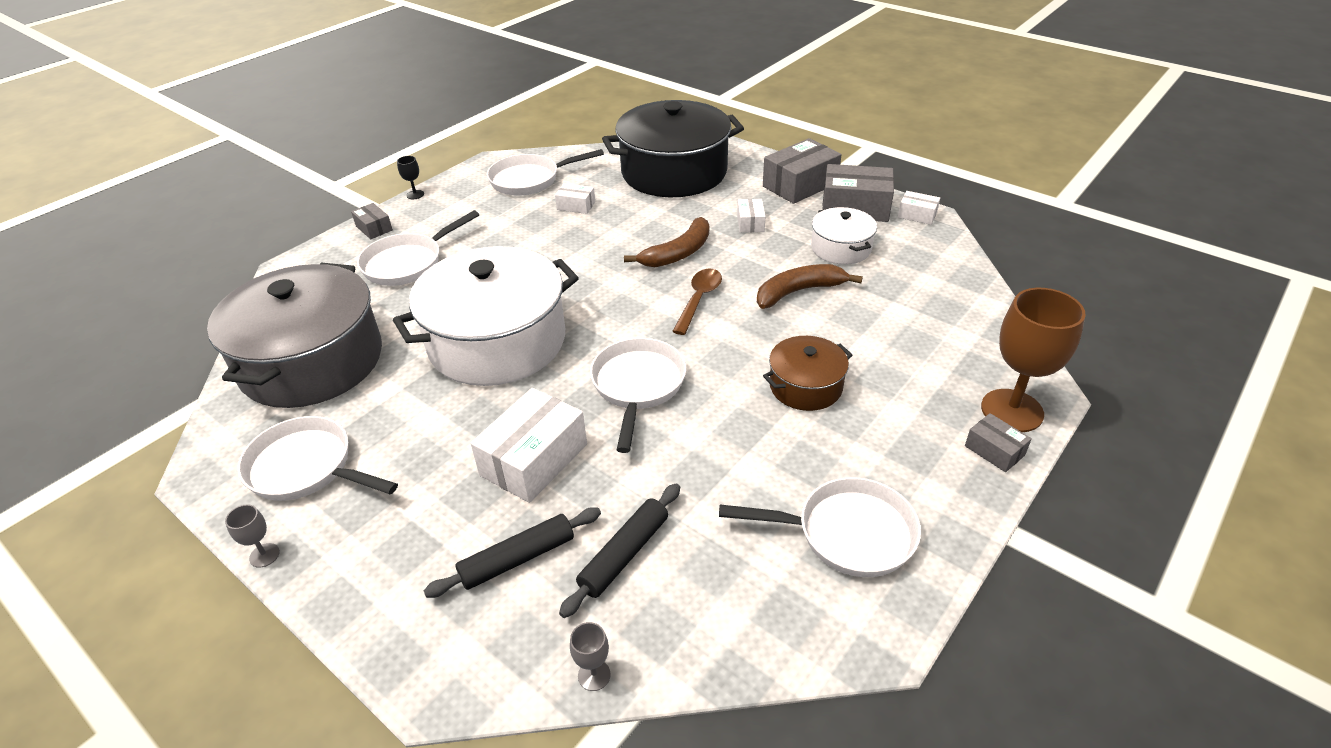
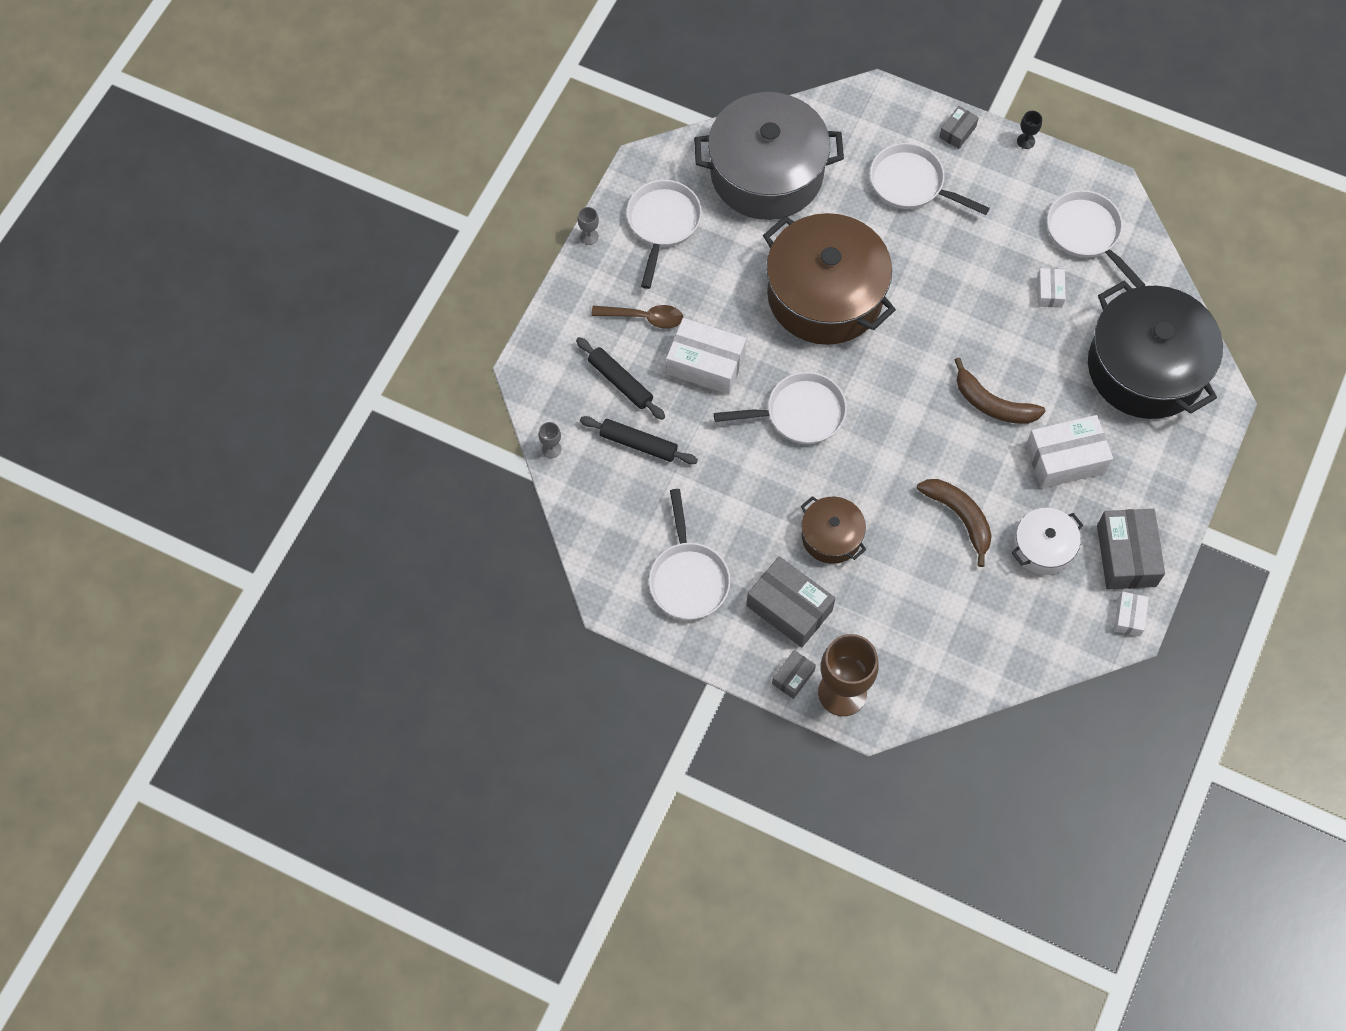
camera: 75 degrees right, 25 degrees up
white pot [393,246,579,386] -> brown pot [763,213,896,345]
brown spoon [672,269,722,335] -> brown spoon moved to [591,305,683,329]
white box [737,199,765,233] -> white box [1026,415,1113,488], size x1.94
grey box [763,138,841,204] -> grey box moved to [746,556,835,647]

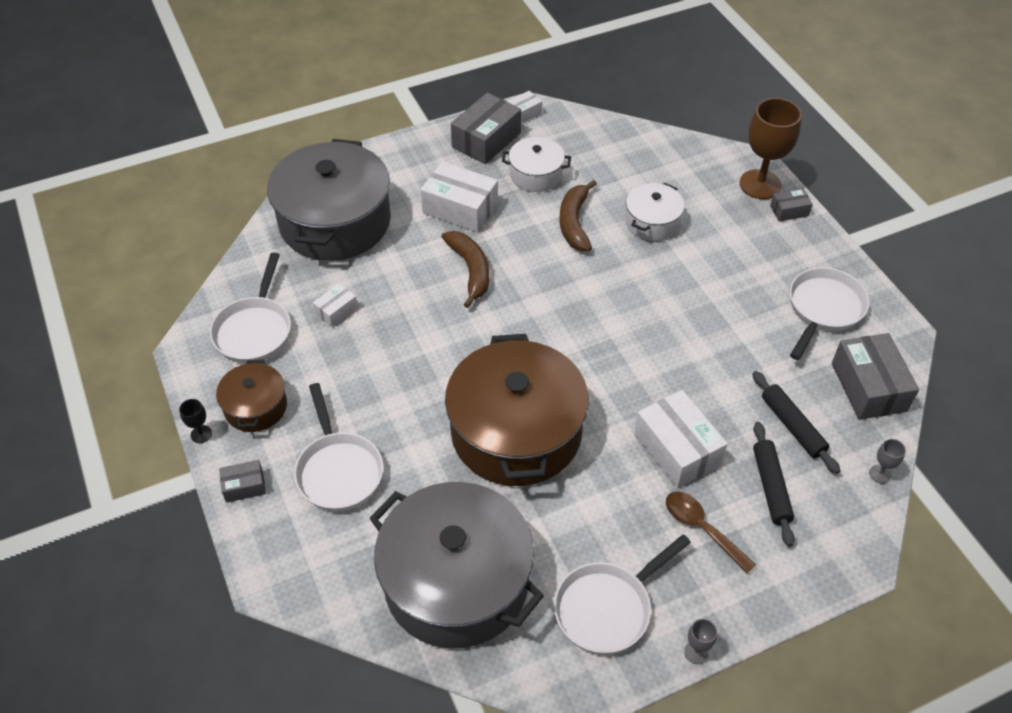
camera: 140 degrees left, 15 degrees down
white pan [714,372,847,444] -> none
grey box [746,556,835,647] -> grey box moved to [832,333,919,420]
brown pot [801,496,866,564] -> brown pot moved to [216,360,287,432]
black pot [1088,281,1223,419] -> grey pot [267,139,391,261]
none -> white pot [625,183,685,241]

